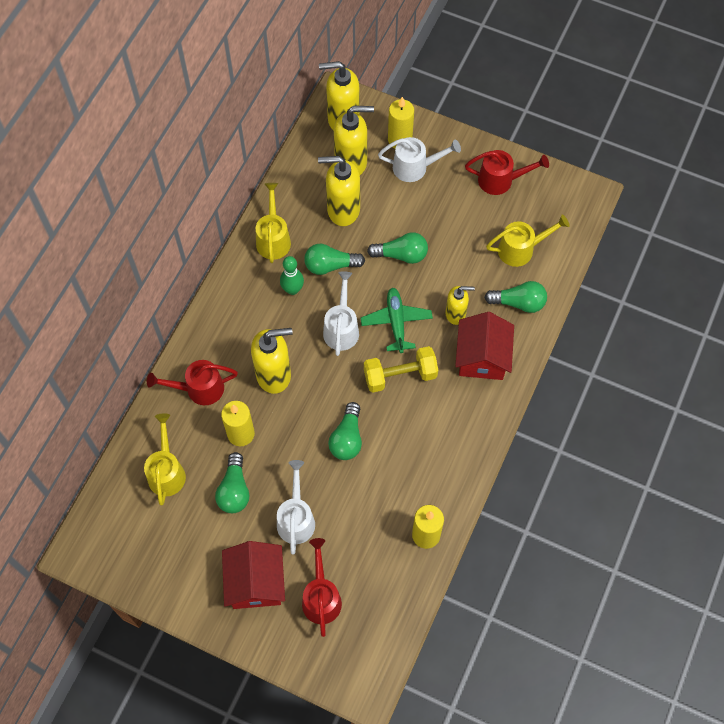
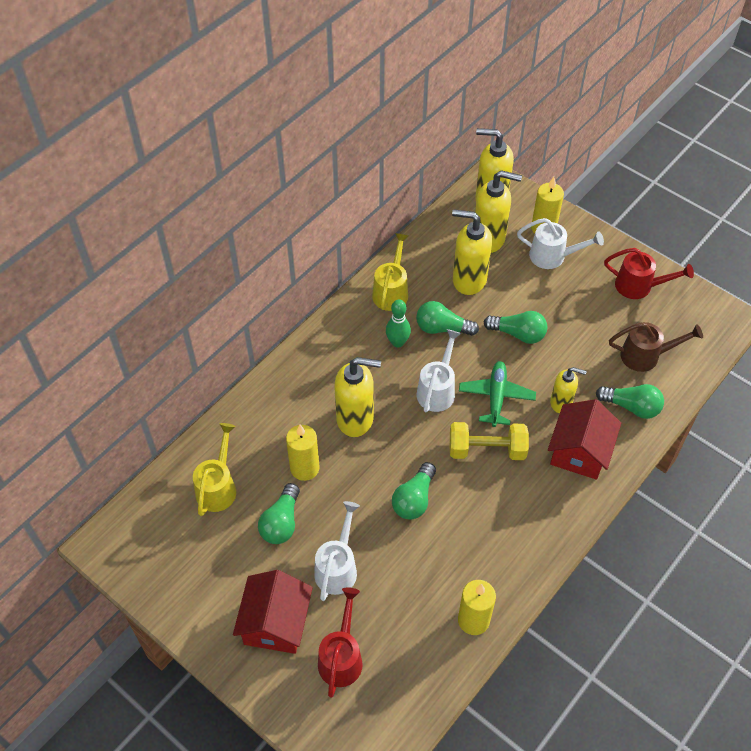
camera: 15 degrees right, 10 degrees down
red watering can [147,360,238,405] -> none
yellow watering can [486,215,570,267] -> brown watering can [609,322,703,372]

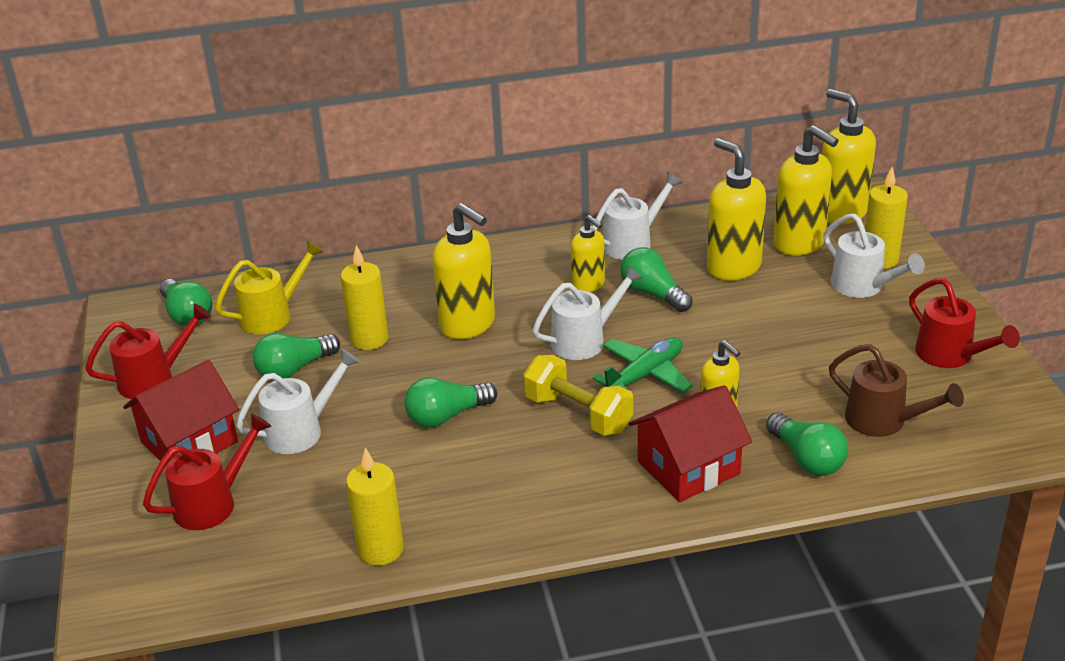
camera: 40 degrees right, 20 degrees down
yellow watering can [372,233,408,311] -> white watering can [593,172,683,260]
green bowling pin [386,300,411,348] -> yellow soap dispenser [571,215,605,292]
green light bulb [484,311,547,344] -> green light bulb moved to [160,279,212,326]
none -> red watering can [85,304,211,399]

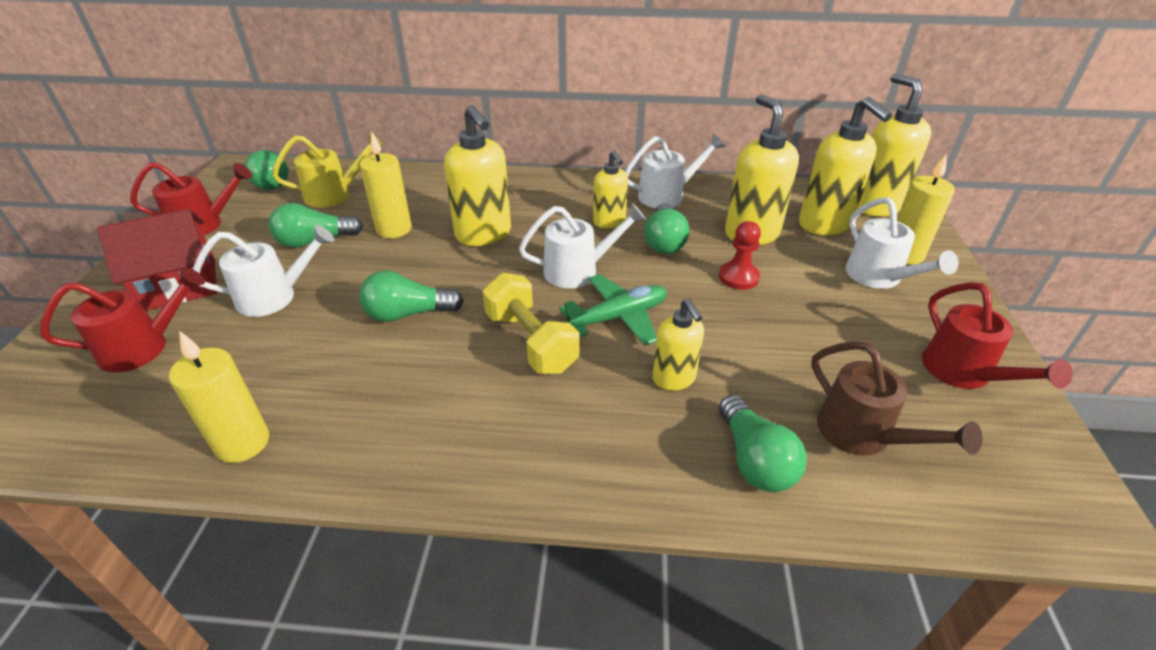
camera: 15 degrees right, 5 degrees up
green light bulb [620,247,693,312] -> green light bulb turned 150 degrees counterclockwise [644,203,689,254]
red house [629,385,752,502] -> none
none -> red pawn [719,221,761,290]

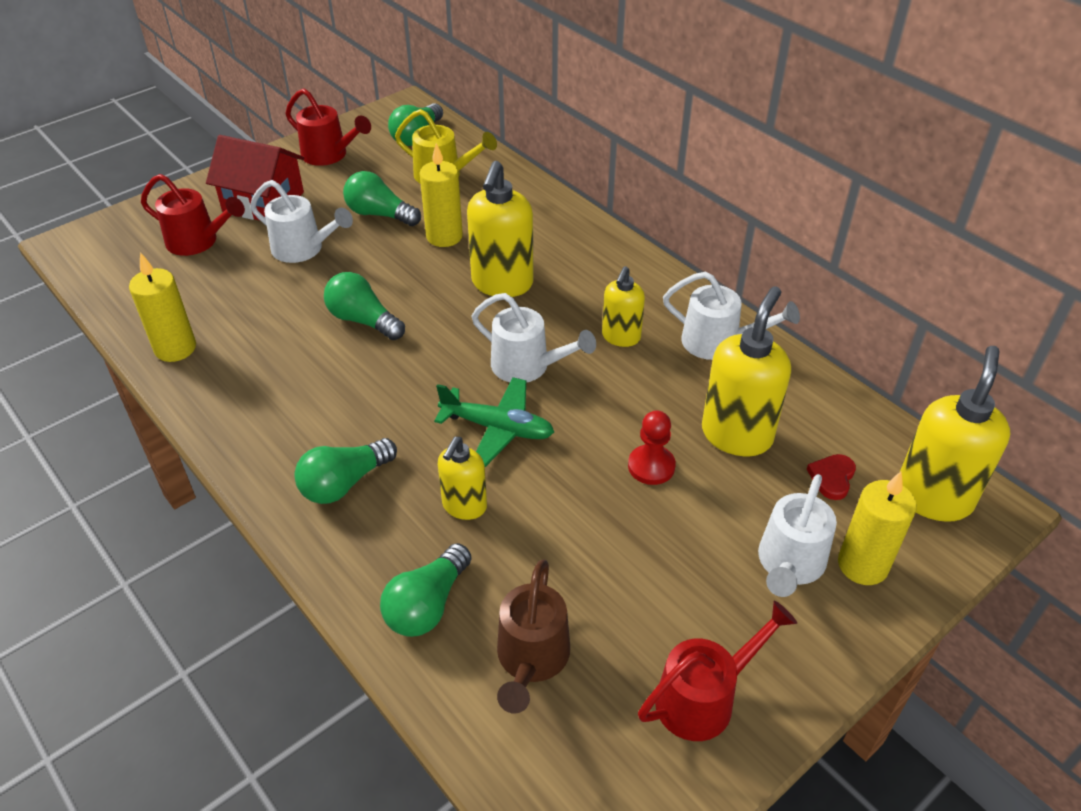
camera: 45 degrees right, 5 degrees up
yellow dumbbell [482,273,580,374] -> none
green light bulb [644,203,689,254] -> green light bulb moved to [294,438,397,504]
yellow soap dispenser [799,97,892,235] -> red heart [807,454,856,500]
red watering can [922,282,1073,389] -> red watering can turned 150 degrees counterclockwise [638,601,797,741]

